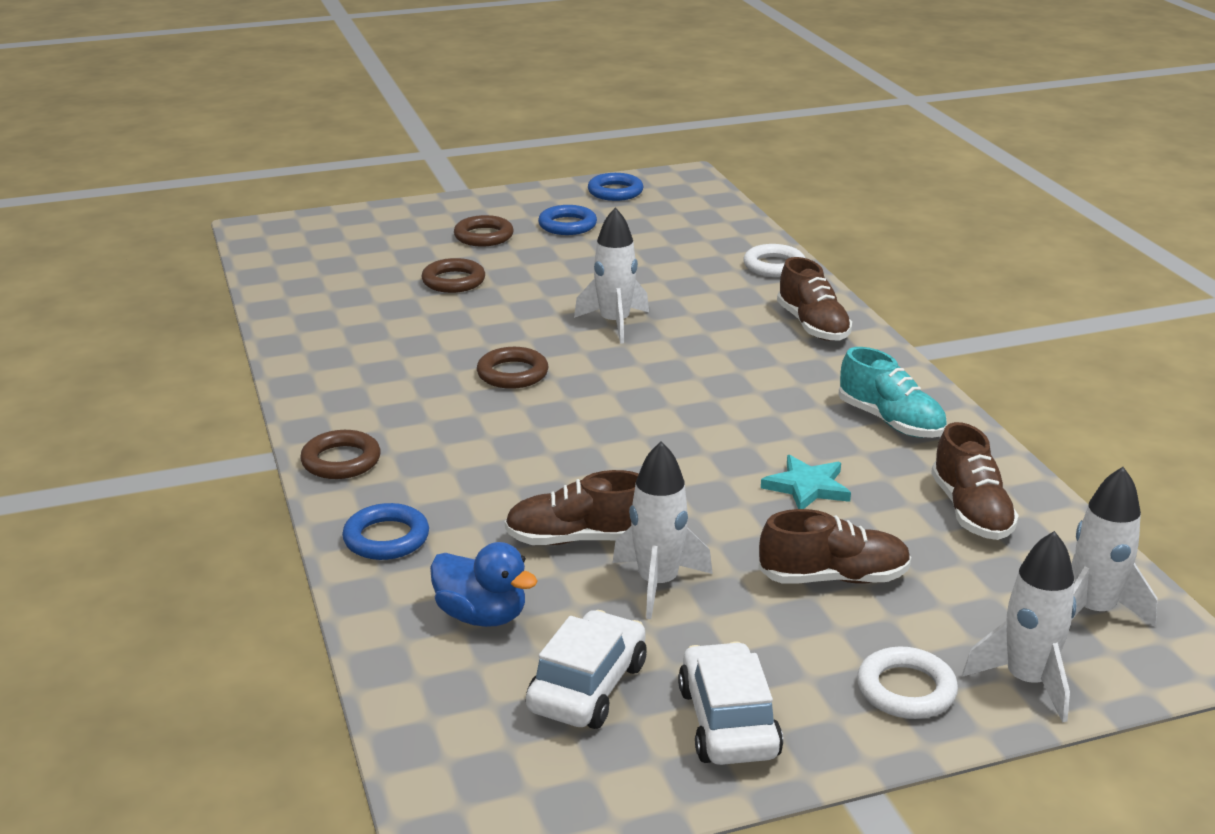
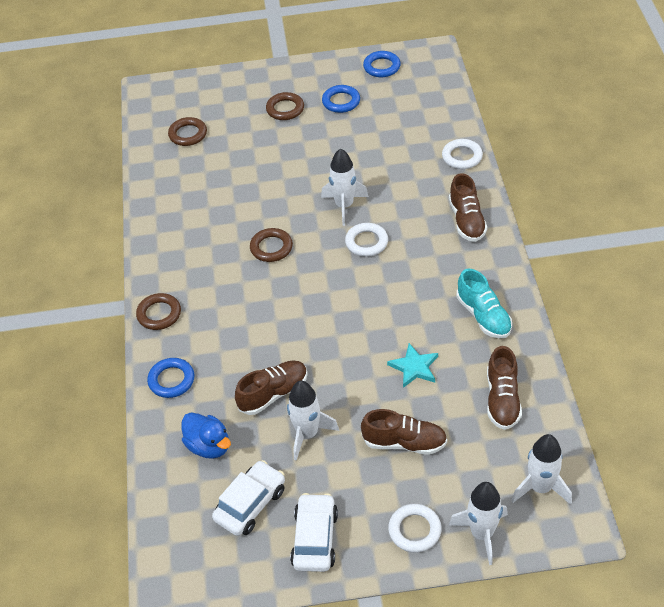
camera: 15 degrees right, 20 degrees up
brown ring [422,258,485,293] -> brown ring moved to [168,117,207,146]
brown shoe [505,470,639,545] -> brown shoe turned 135 degrees clockwise [235,361,308,415]
none -> white ring [345,223,388,257]

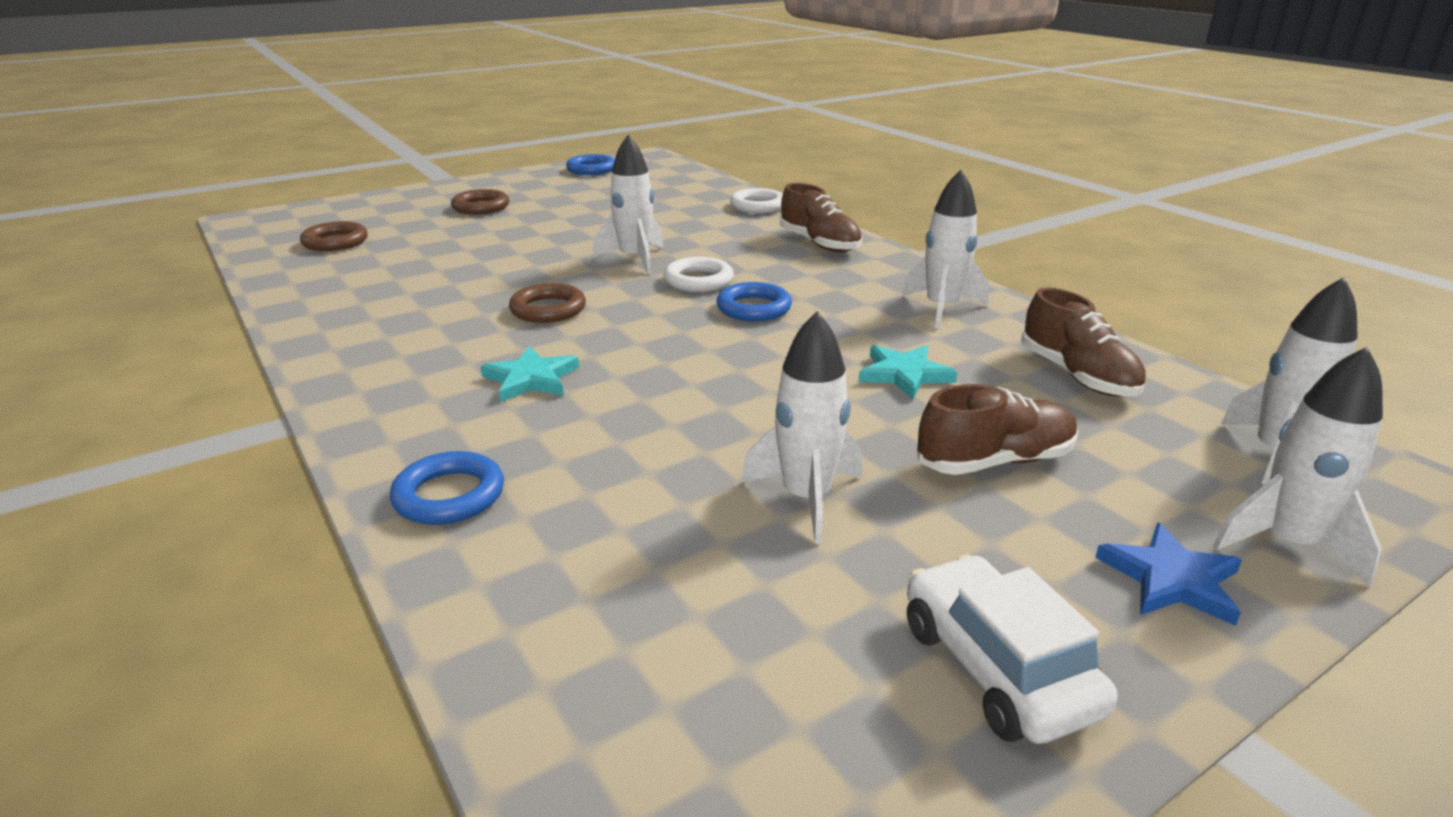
camera: 30 degrees left, 20 degrees down
brown ring [136,293,181,330] -> none
blue duck [181,413,231,459] -> none
white car [212,460,285,536] -> none
brown shoe [235,361,308,415] -> none
blue ring [322,85,360,113] -> blue ring moved to [717,282,792,321]
white ring [388,504,442,553] -> blue star [1095,523,1242,626]
turquoise shoe [457,269,512,339] -> white rocket [903,170,989,329]
none -> turquoise star [481,346,579,402]

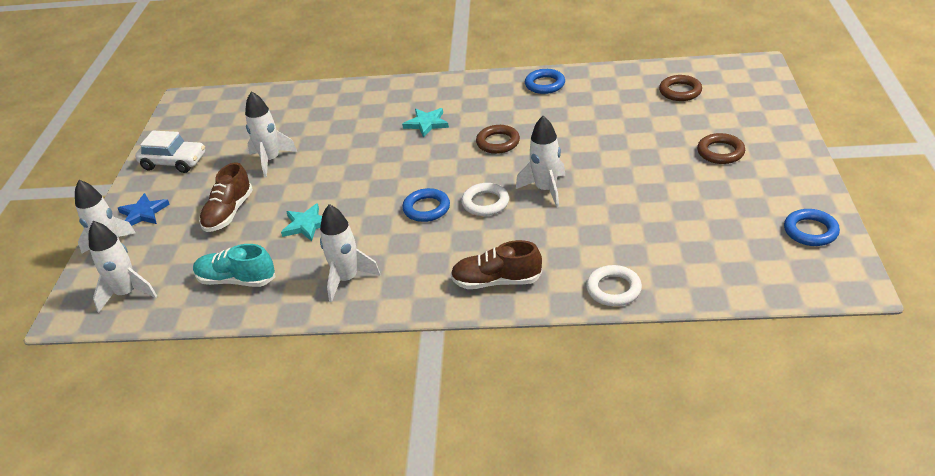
camera: 130 degrees right, 10 degrees up
blue ring [390,451,504,525] -> blue ring moved to [525,69,565,94]
brown shoe [1021,287,1146,396] -> turquoise shoe [193,244,275,287]

